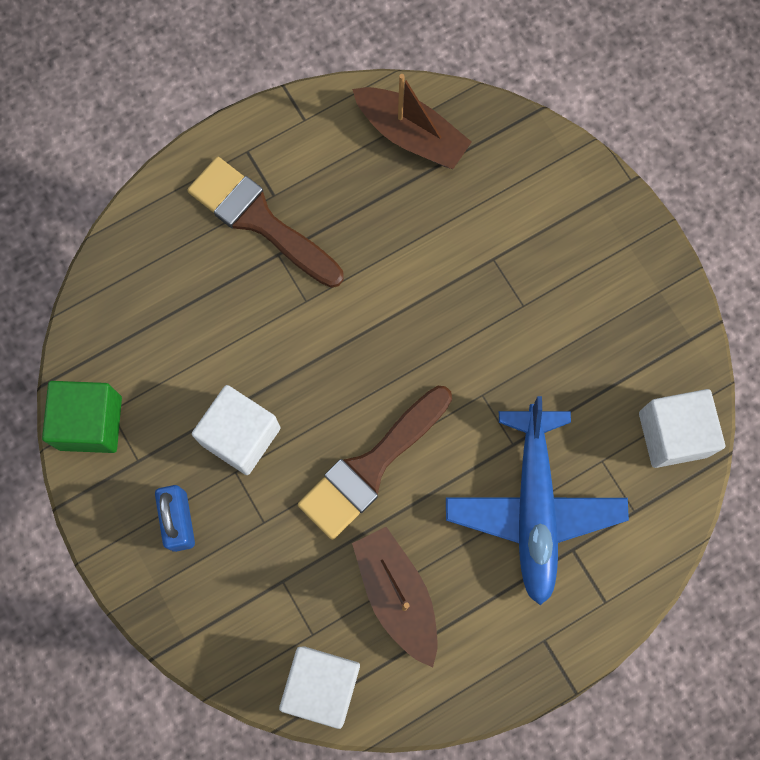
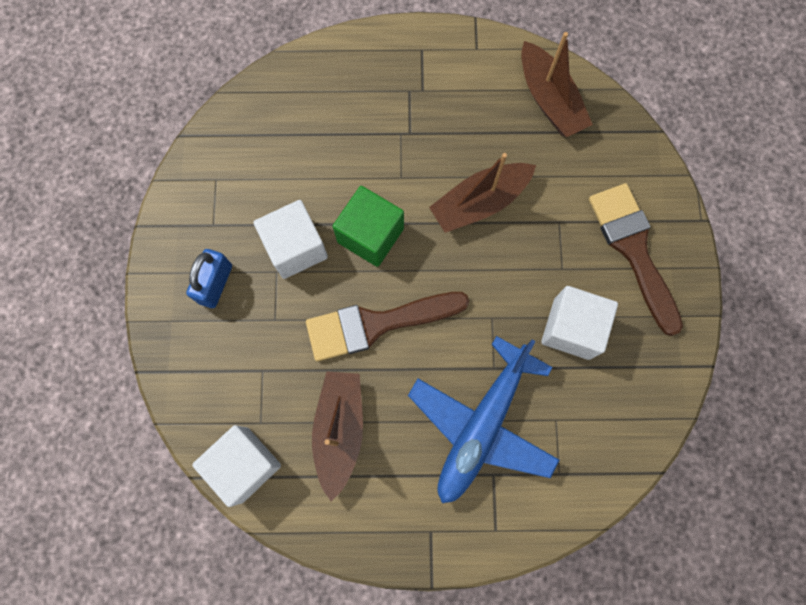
camera: 30 degrees right, 0 degrees up
green cube [42,381,122,453] -> green cube moved to [333,186,404,267]
brown brush [187,157,343,288] -> brown brush moved to [589,183,683,336]
white cube [639,389,725,468] -> white cube moved to [541,286,618,360]
none -> brown boat [429,153,536,233]

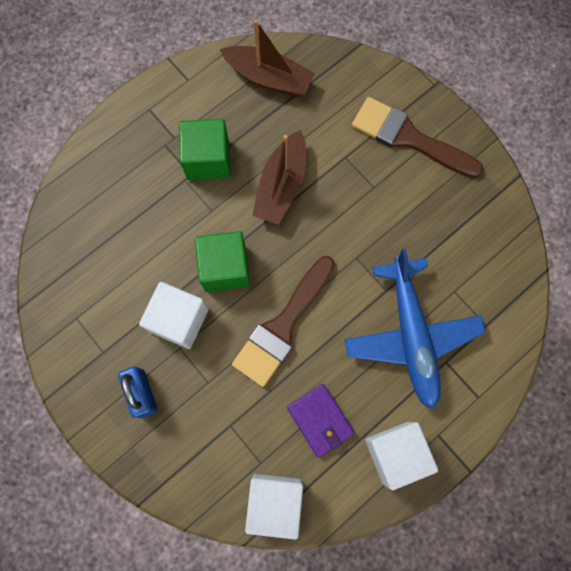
camera: 40 degrees left, 0 degrees up
brown boat [312,371,363,501] -> purple wallet [287,384,355,458]
white cube [541,286,618,360] -> white cube moved to [365,422,438,490]
none -> green cube [179,119,230,180]

